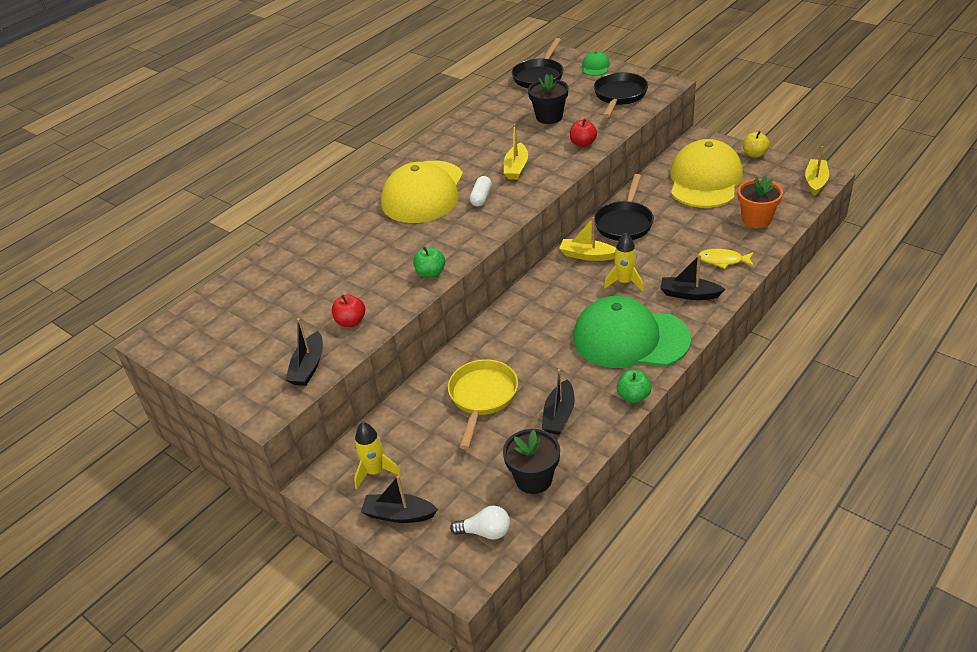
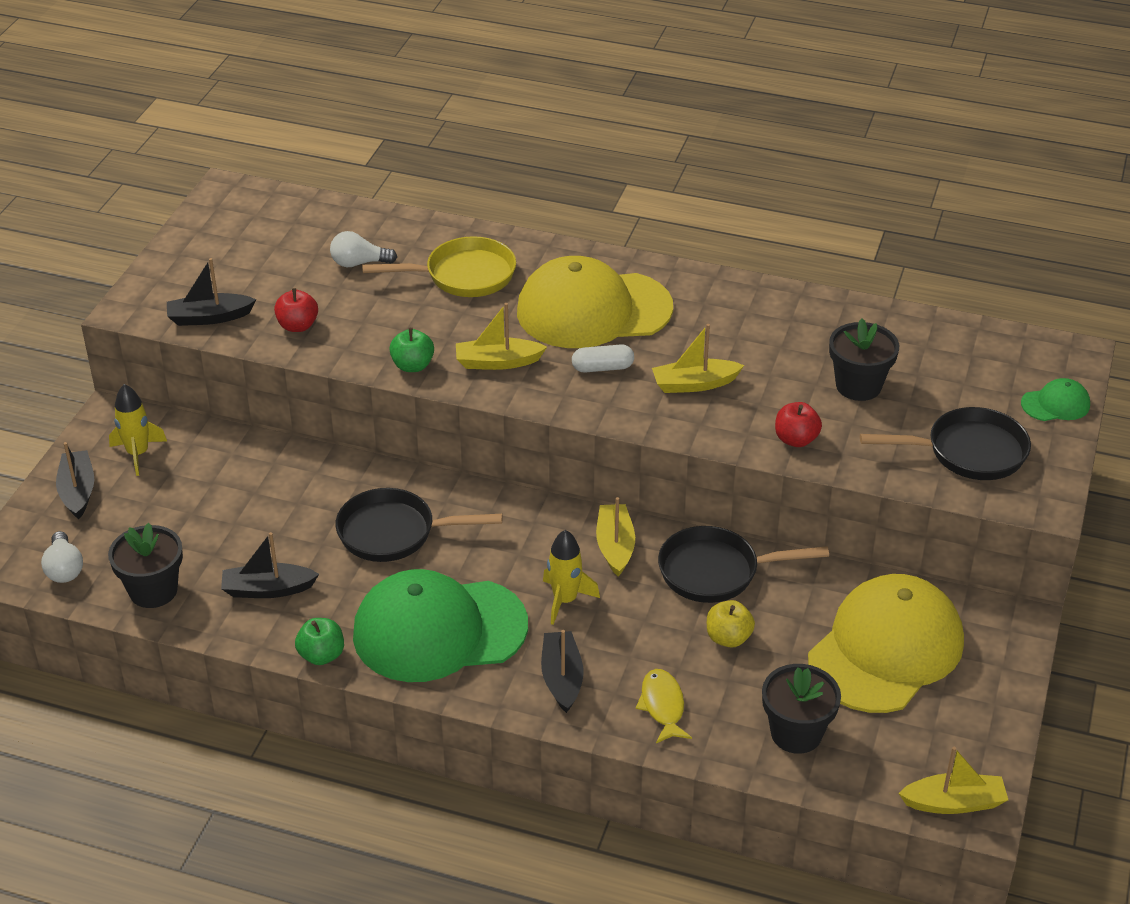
camera: 65 degrees right, 0 degrees up
yellow pan [448,359,518,449] -> yellow pan moved to [362,236,516,297]
black pan [511,38,564,88] -> black pan moved to [335,488,502,562]
green cap [573,296,691,368] -> green cap turned 90 degrees counterclockwise [353,569,528,682]
yellow cap [670,139,743,208] -> yellow cap turned 45 degrees counterclockwise [808,574,964,713]
orange flower pot [738,176,783,228] -> black flower pot [762,664,841,754]
yellow apple [743,131,770,158] -> yellow apple moved to [707,600,755,648]
none -> white light bulb [330,231,397,267]
none -> yellow boat [456,303,547,370]

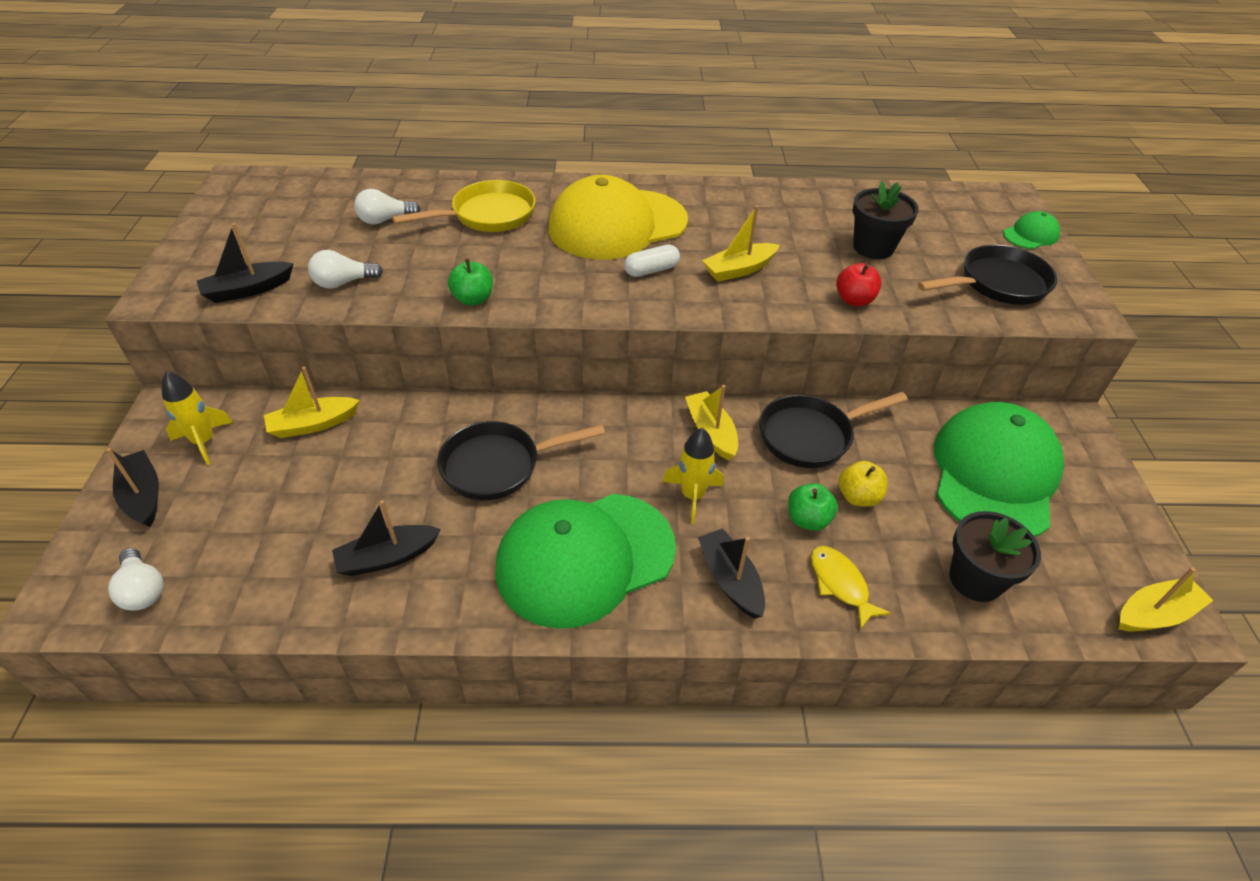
camera: 20 degrees left, 5 degrees up
black flower pot [108,523,183,608] -> none
red apple [274,288,318,332] -> white light bulb [308,250,383,289]
green apple [295,618,344,665] -> green apple moved to [788,483,838,531]
yellow boat [456,303,547,370] -> yellow boat moved to [264,367,360,438]
yellow cap [808,574,964,713] -> green cap [934,402,1064,537]

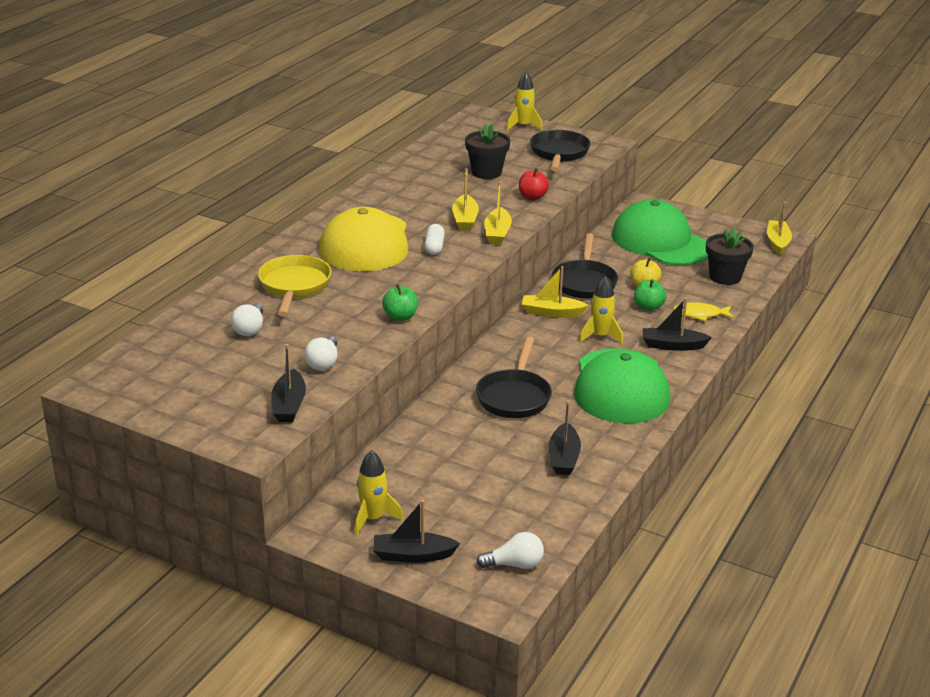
camera: 60 degrees left, 15 degrees down
yellow boat [264,367,360,438] -> yellow boat moved to [484,182,512,245]
green cap [1003,211,1060,249] -> yellow rocket [506,72,542,131]

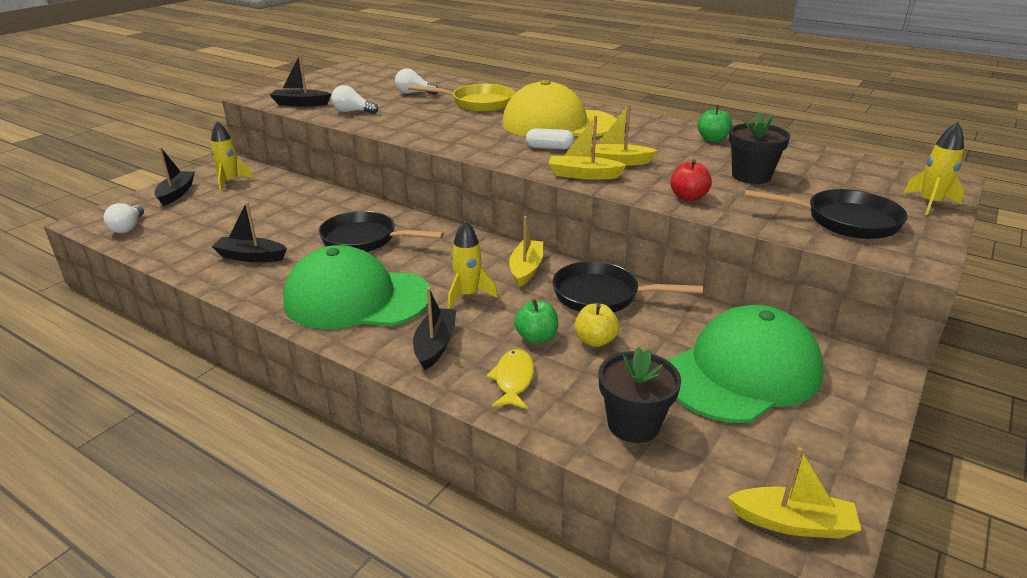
camera: 95 degrees right, 0 degrees up
green apple [382,284,418,321] -> green apple moved to [698,105,732,142]

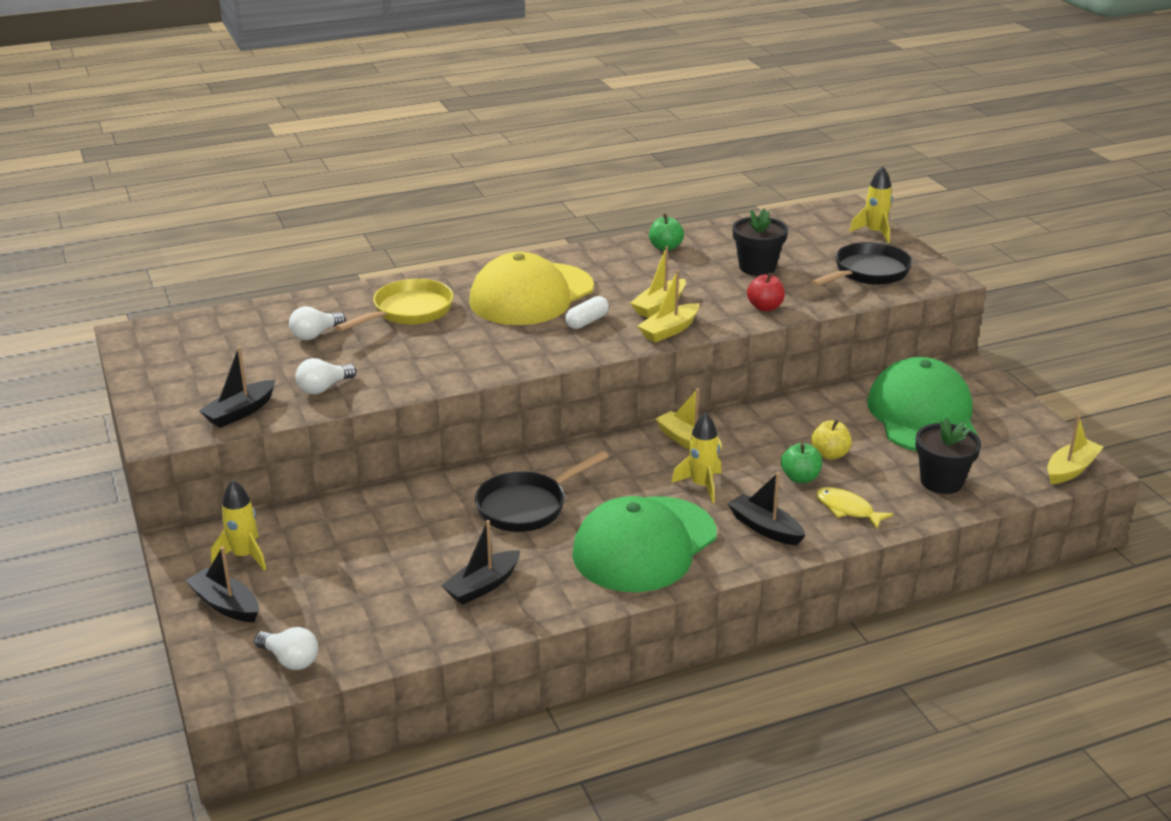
camera: 55 degrees left, 0 degrees up
black pan [552,261,703,312] -> none

